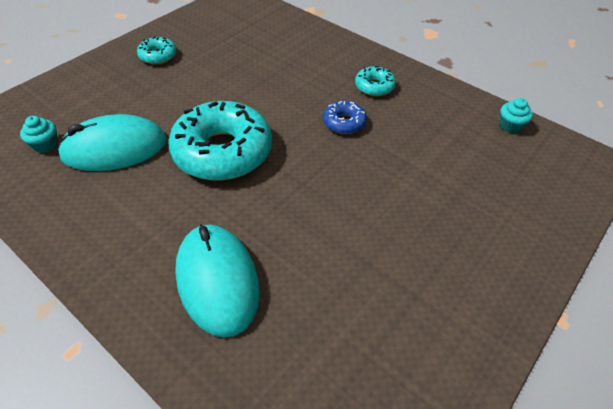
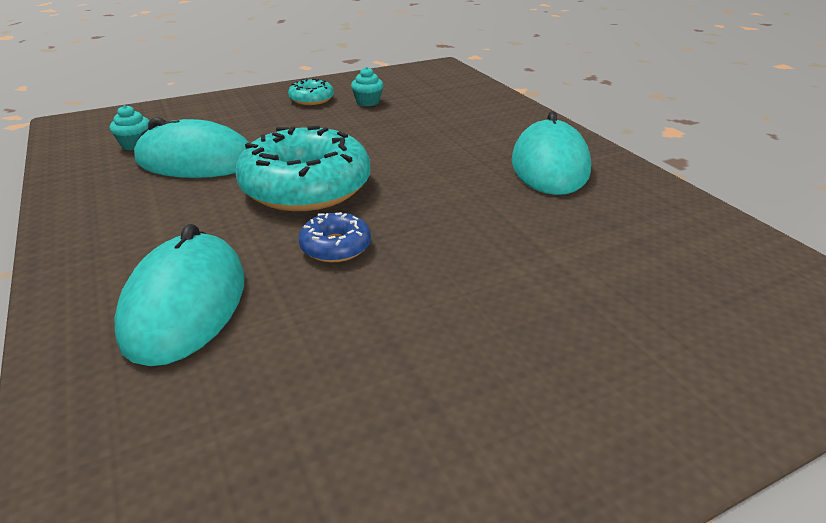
camera: 25 degrees right, 15 degrees down
blue donut [323,101,367,134] -> blue donut moved to [298,212,371,262]
turquoise donut [355,66,396,96] -> turquoise mouse [512,111,591,195]
turquoise cupcake [500,98,533,133] -> turquoise cupcake moved to [351,67,383,106]

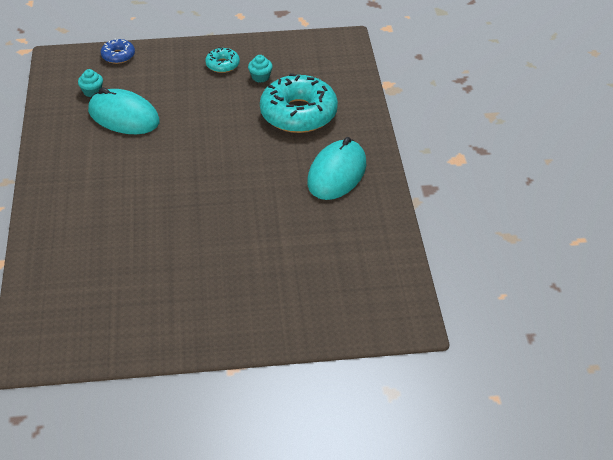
camera: 20 degrees right, 10 degrees up
turquoise mouse [115,224,245,366] -> none
turquoise donut [235,126,370,211] -> turquoise donut moved to [260,73,338,133]
blue donut [298,212,371,262] -> blue donut moved to [101,38,135,64]

